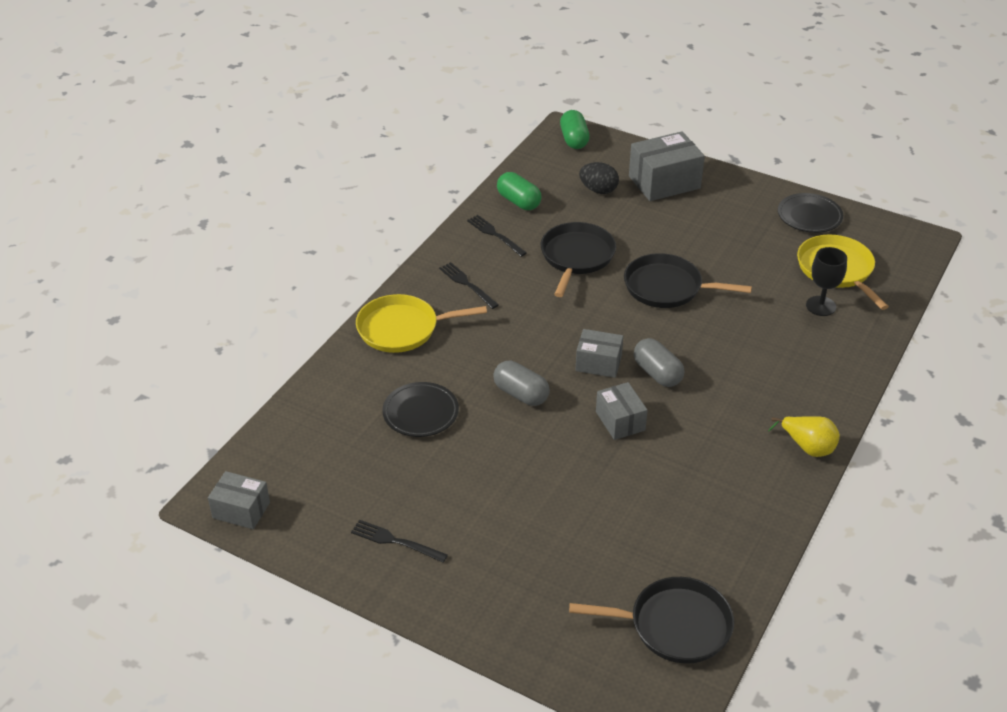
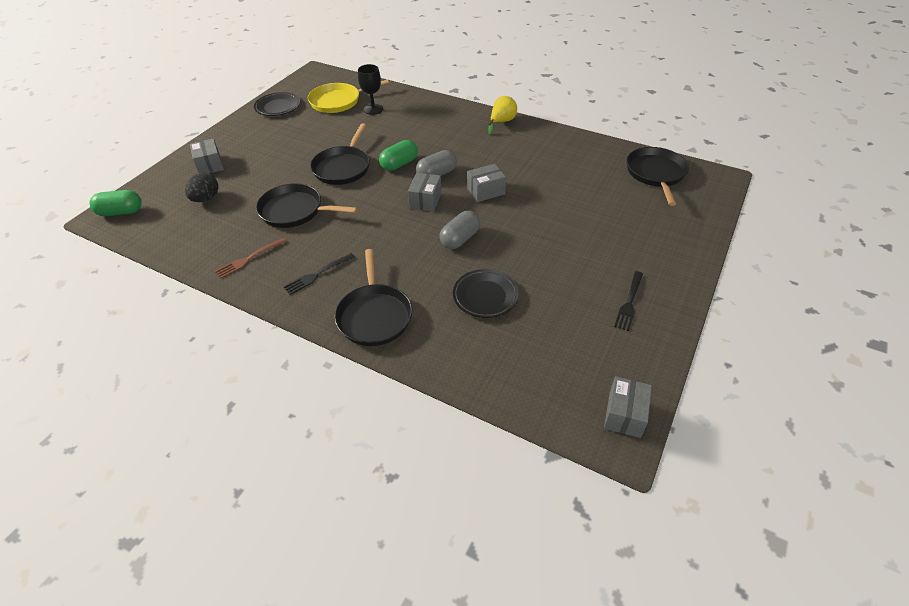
camera: 90 degrees left, 5 degrees up
yellow pan [356,294,487,353] -> black pan [335,249,412,346]
black fork [467,215,527,257] -> brown fork [215,238,287,279]
green capsule [497,172,541,210] -> green capsule moved to [379,140,418,171]
grey box [629,131,705,201] -> grey box [190,138,224,174], size x0.61

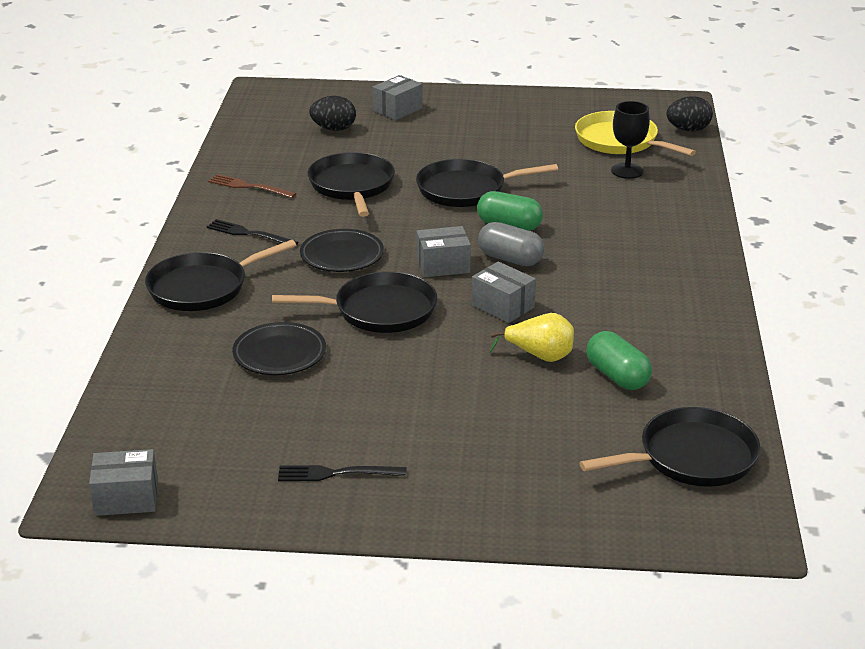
camera: 65 degrees right, 15 degrees down
green capsule [90,190,142,216] -> green capsule moved to [586,331,652,390]
black plate [254,92,300,116] -> black plate moved to [300,229,384,272]
grey capsule [439,211,480,249] -> black pan [272,271,437,333]
yellow pear [488,96,517,134] -> yellow pear moved to [489,313,574,362]
none -> black egg [666,96,713,131]

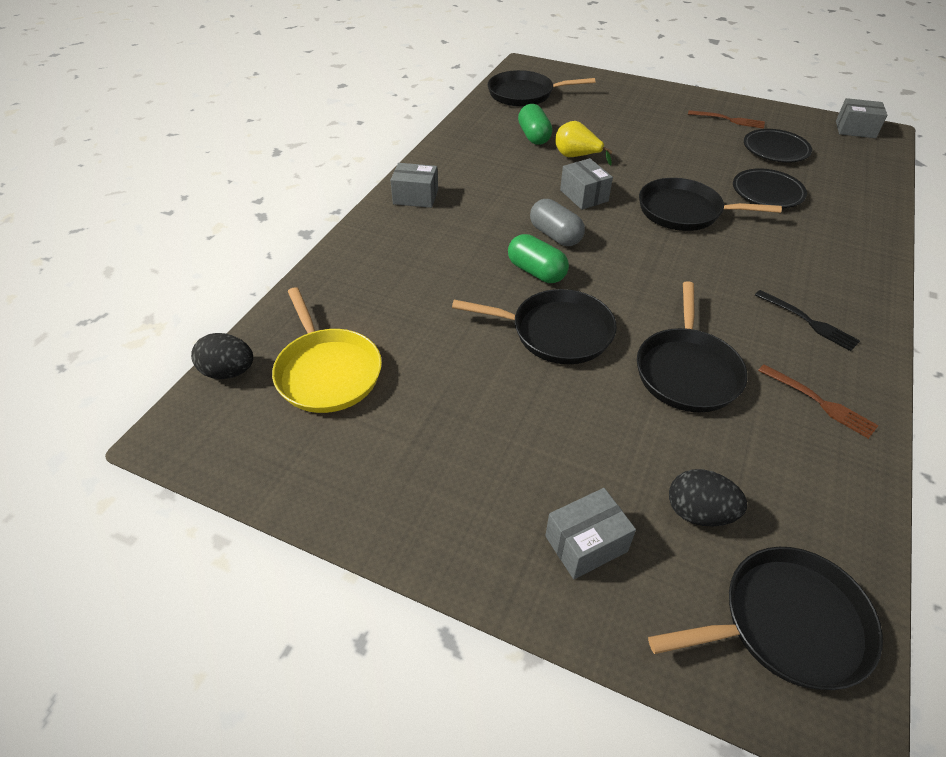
camera: 160 degrees left, 15 degrees up
black pan [145,240,296,311] -> black pan moved to [648,547,883,690]
black fork [278,465,407,481] -> brown fork [688,110,765,129]
black plate [300,229,384,272] -> black plate moved to [744,129,812,163]
grey box [416,226,471,277] -> grey box moved to [390,163,438,208]
black goblet [611,101,650,179] -> none

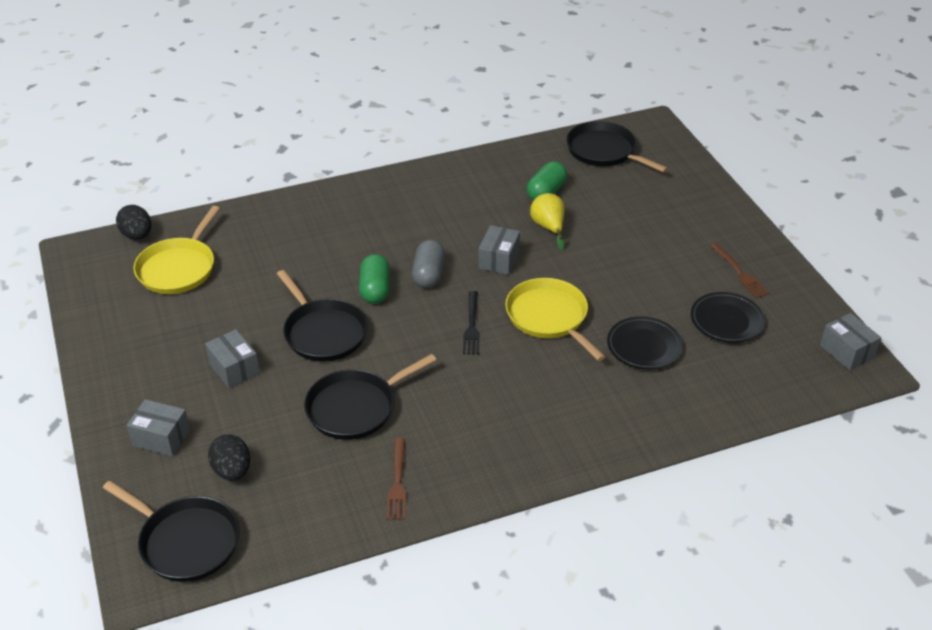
camera: 45 degrees right, 5 degrees down
grey box [390,163,438,208] -> grey box moved to [205,329,260,388]
black pan [639,178,782,231] -> yellow pan [505,278,606,361]
black fork [755,290,860,351] -> black fork moved to [463,291,480,355]

